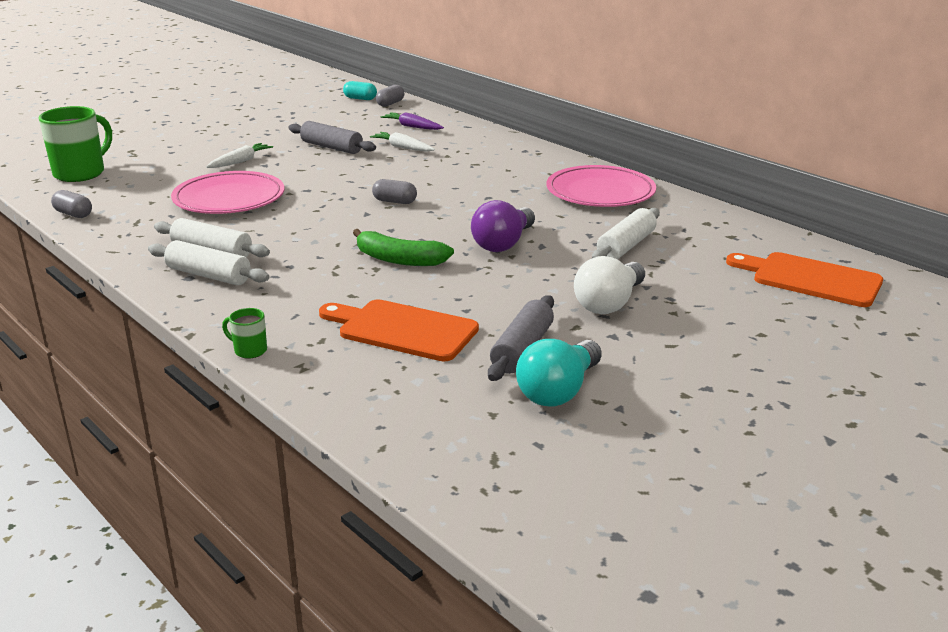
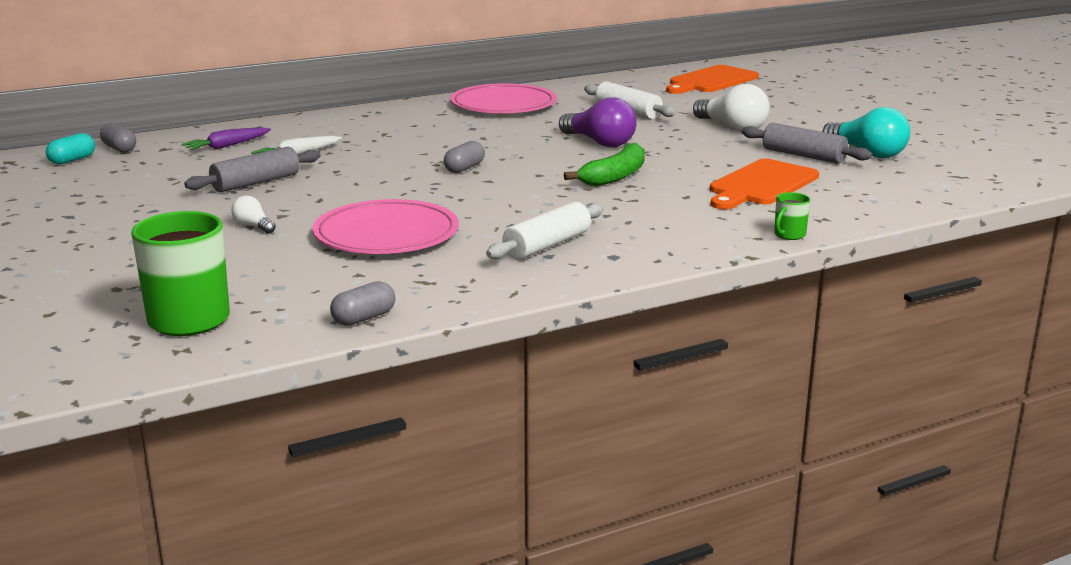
camera: 75 degrees left, 5 degrees down
white rolling pin [148,240,269,285] -> none
white carrot [206,143,273,168] -> white light bulb [231,196,276,234]

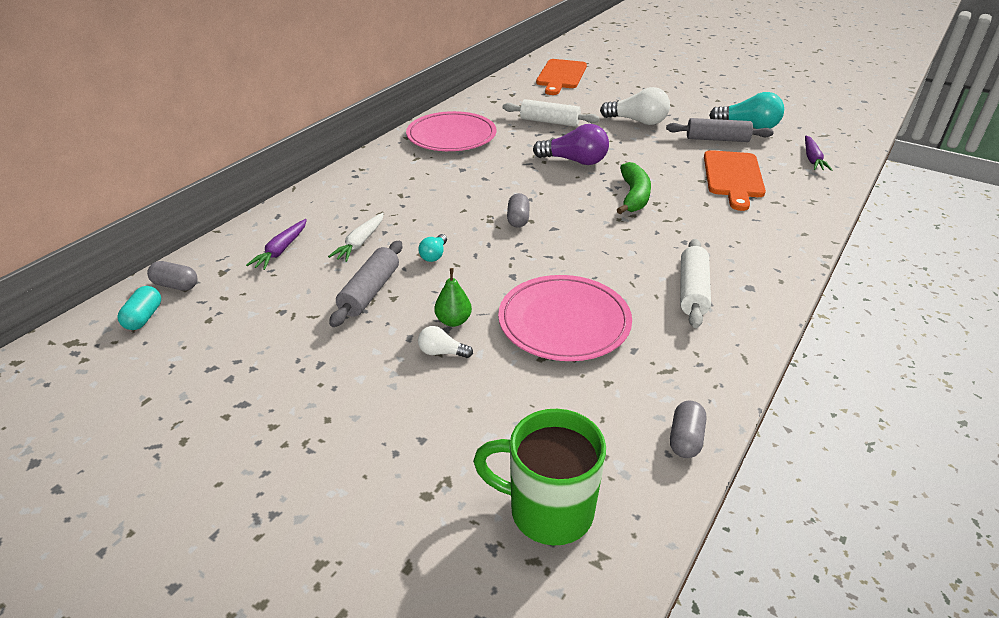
camera: 30 degrees left, 15 degrees up
green mug [774,192,810,240] -> none
none -> turquoise light bulb [418,234,447,262]
none -> green pear [435,268,472,327]
none -> purple carrot [805,136,832,171]

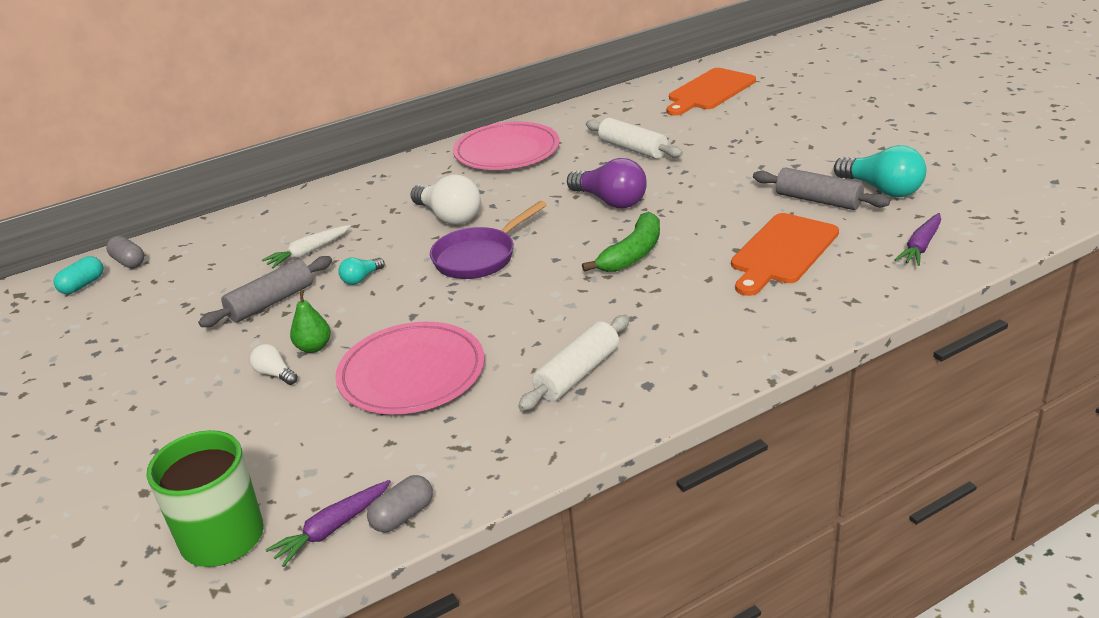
camera: 30 degrees right, 5 degrees down
purple carrot [246,219,307,270] -> purple carrot moved to [266,480,391,567]
grey capsule [507,193,530,228] -> purple pan [430,201,547,279]
white light bulb [600,87,670,125] -> white light bulb moved to [410,175,481,225]

